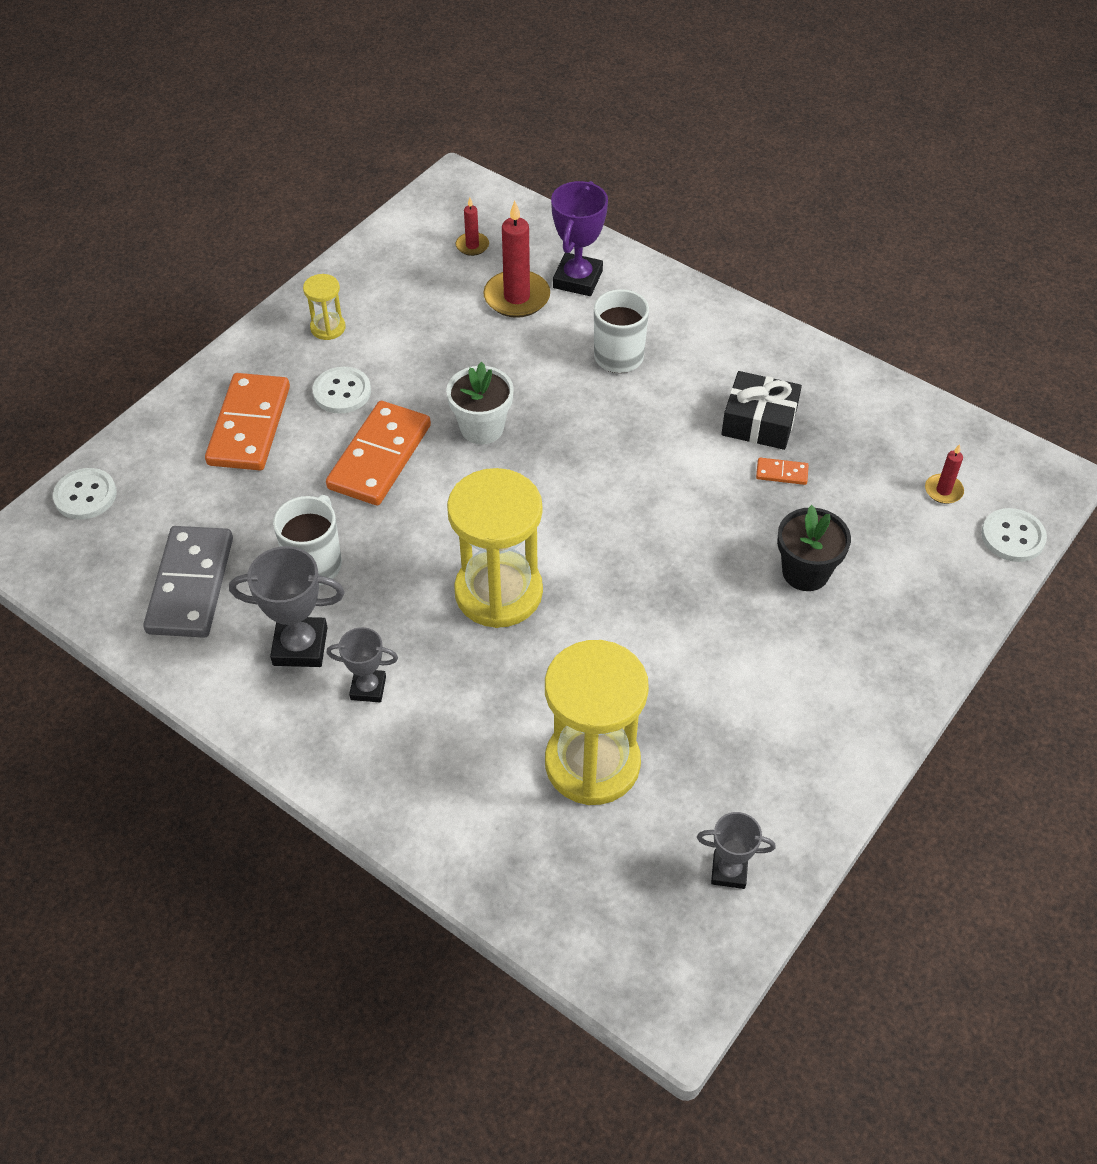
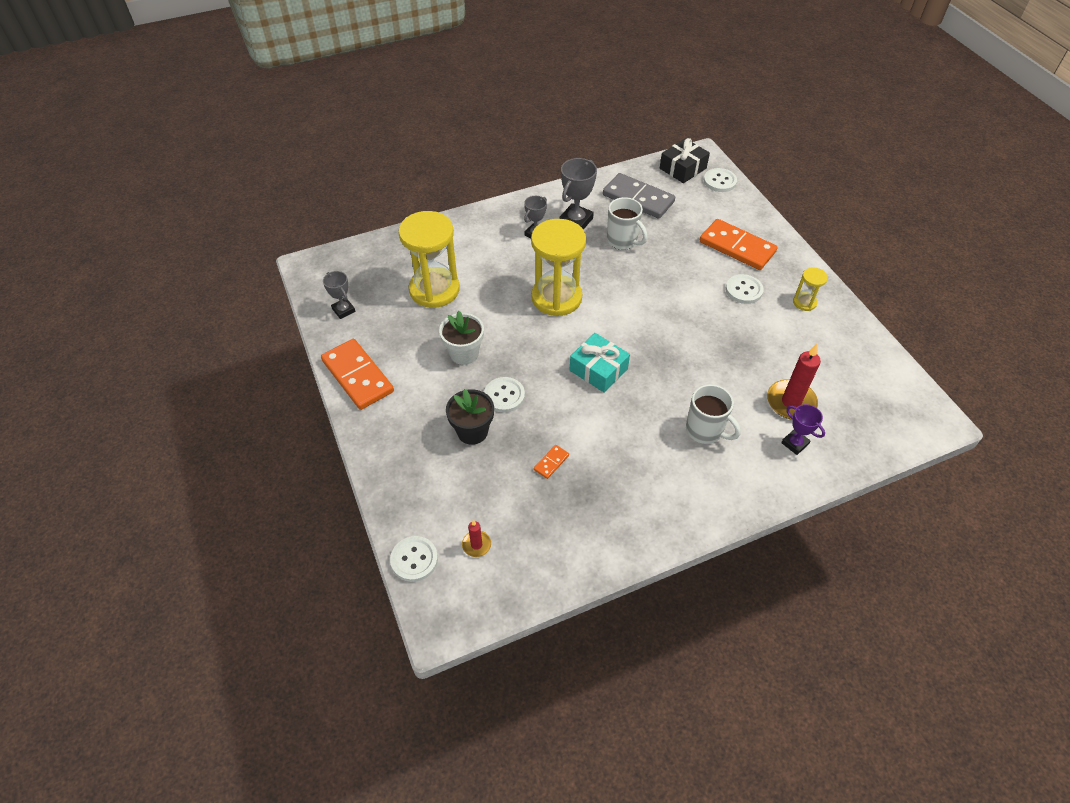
camera: 120 degrees right, 0 degrees up
orange domino [326,401,431,506] -> orange domino moved to [321,339,394,410]
white flower pot [446,362,514,444] -> white flower pot moved to [439,311,484,365]
red candle [456,198,489,256] -> none
purple trophy [551,181,608,296] -> purple trophy [781,404,825,455], size x0.62
grey trophy [697,812,776,889] -> grey trophy turned 75 degrees counterclockwise [323,271,355,319]
black gift [721,371,802,450] -> black gift moved to [660,138,710,183]
none -> white button [484,377,525,413]
none -> turquoise gift [570,333,630,393]

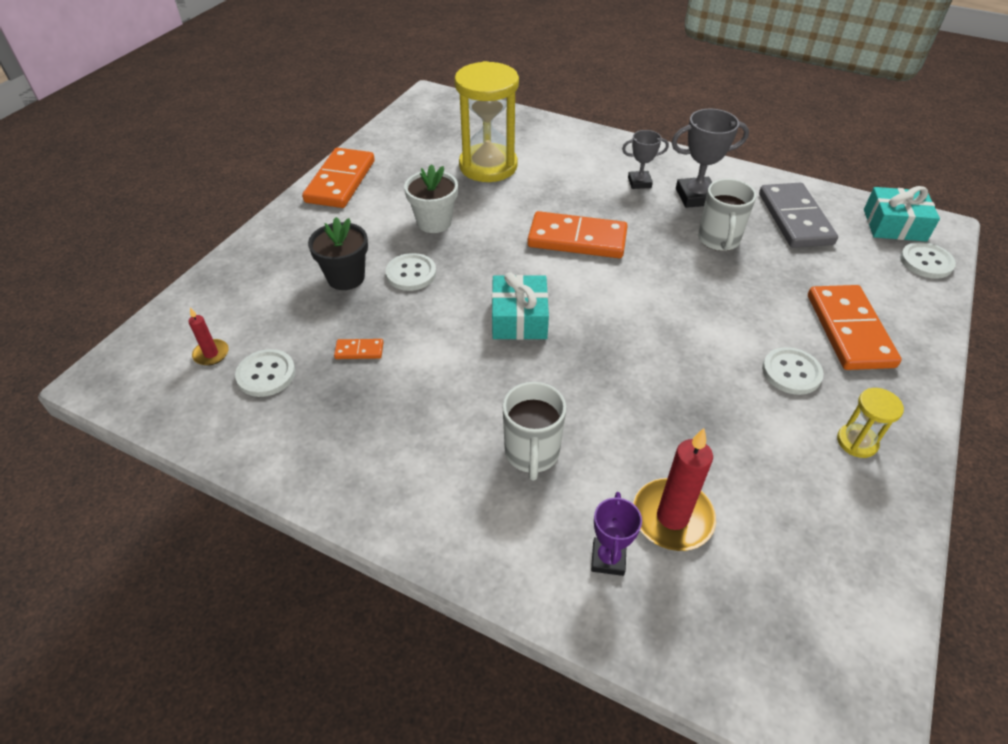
camera: 50 degrees right, 5 degrees down
grey trophy [323,271,355,319] -> none
white button [390,536,438,582] -> white button moved to [235,349,296,397]
yellow hourglass [531,219,586,316] -> orange domino [527,211,628,258]
black gift [660,138,710,183] -> turquoise gift [864,186,940,242]

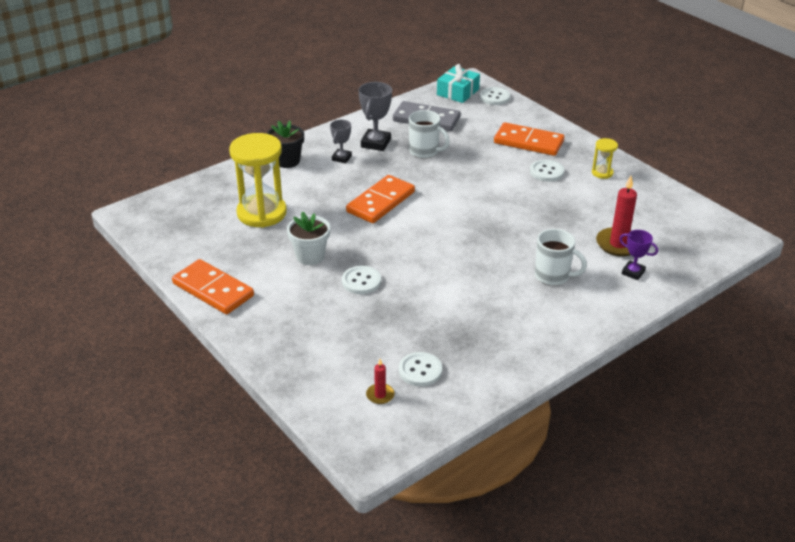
camera: 65 degrees left, 10 degrees down
black flower pot [308,217,368,290] -> black flower pot moved to [267,121,304,168]
orange domino [334,339,383,359] -> none
turquoise gift [492,272,549,340] -> none

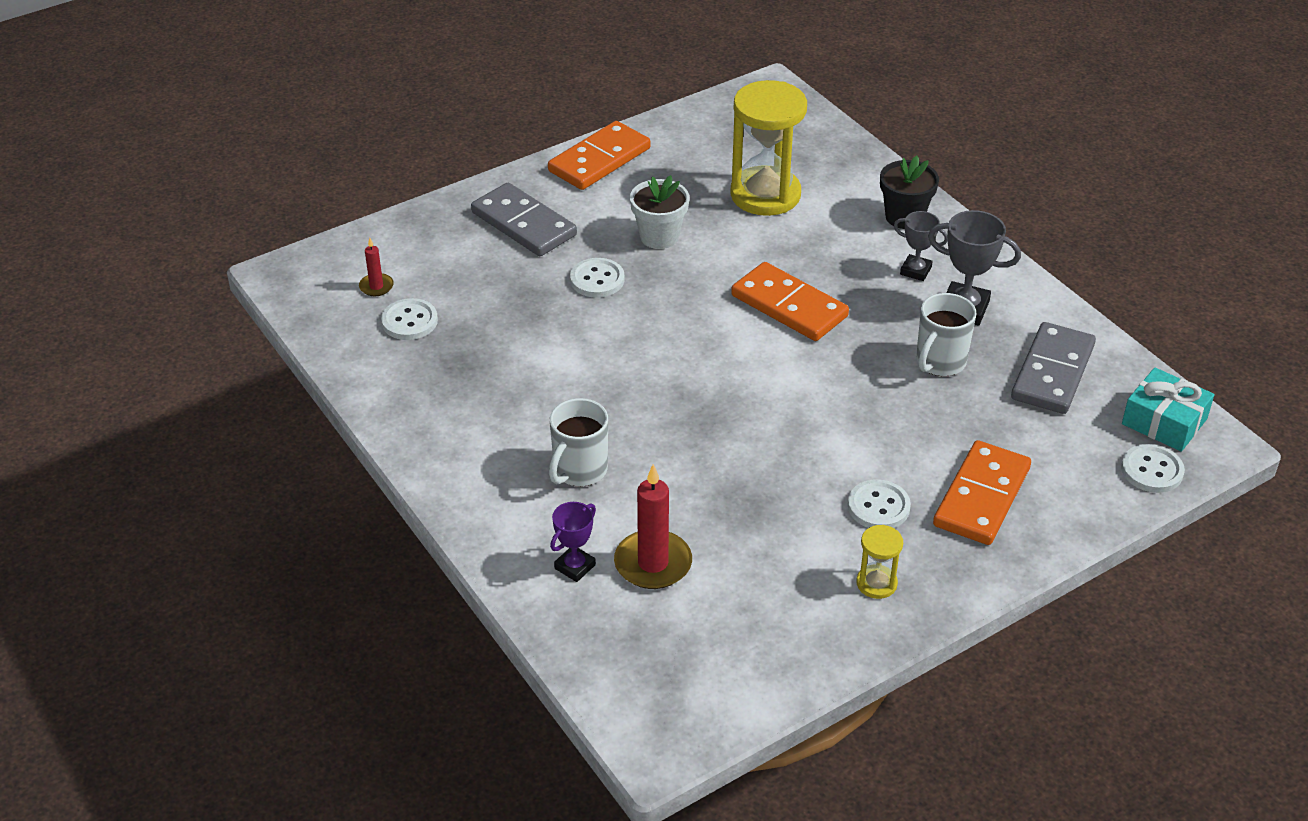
camera: 95 degrees right, 5 degrees up
none -> grey domino [471,183,577,256]

